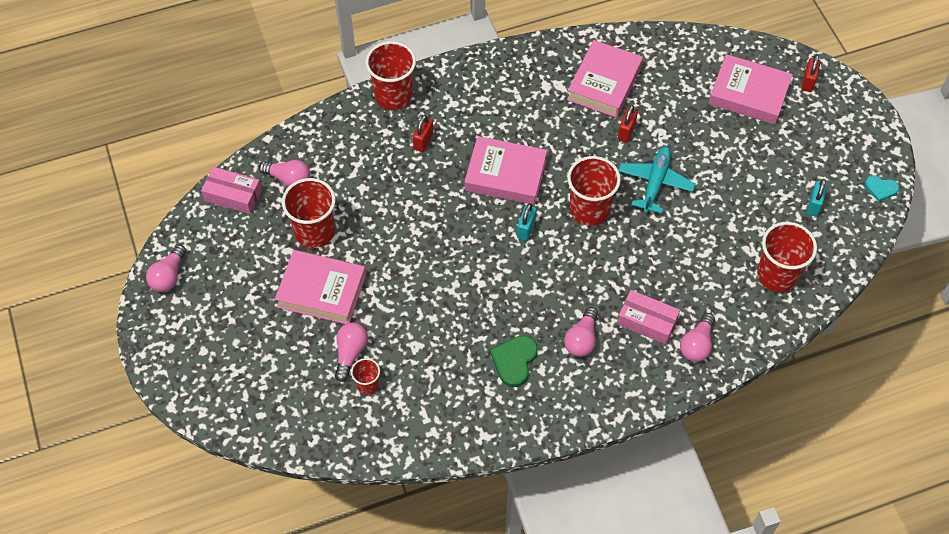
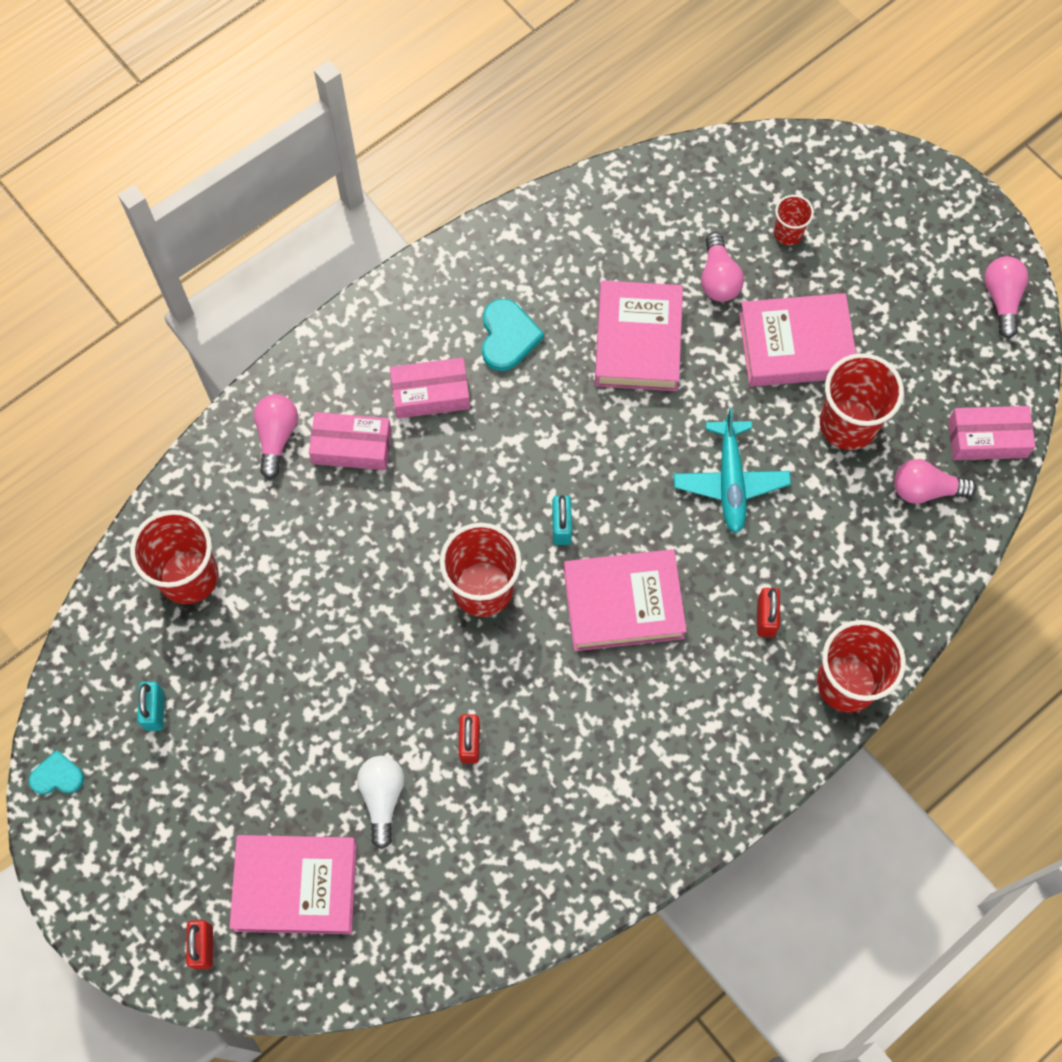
camera: 160 degrees right, 10 degrees up
red cup [351,358,380,395] -> red cup moved to [774,195,814,245]
green heart [490,335,538,387] -> turquoise heart [482,299,544,371]
pink light bulb [564,307,598,357] -> pink box [390,358,470,419]
pink book [567,40,643,118] -> pink book moved to [595,280,683,391]
turquoise plane [618,146,696,214] -> turquoise plane moved to [674,408,791,533]
none -> white light bulb [357,756,404,849]

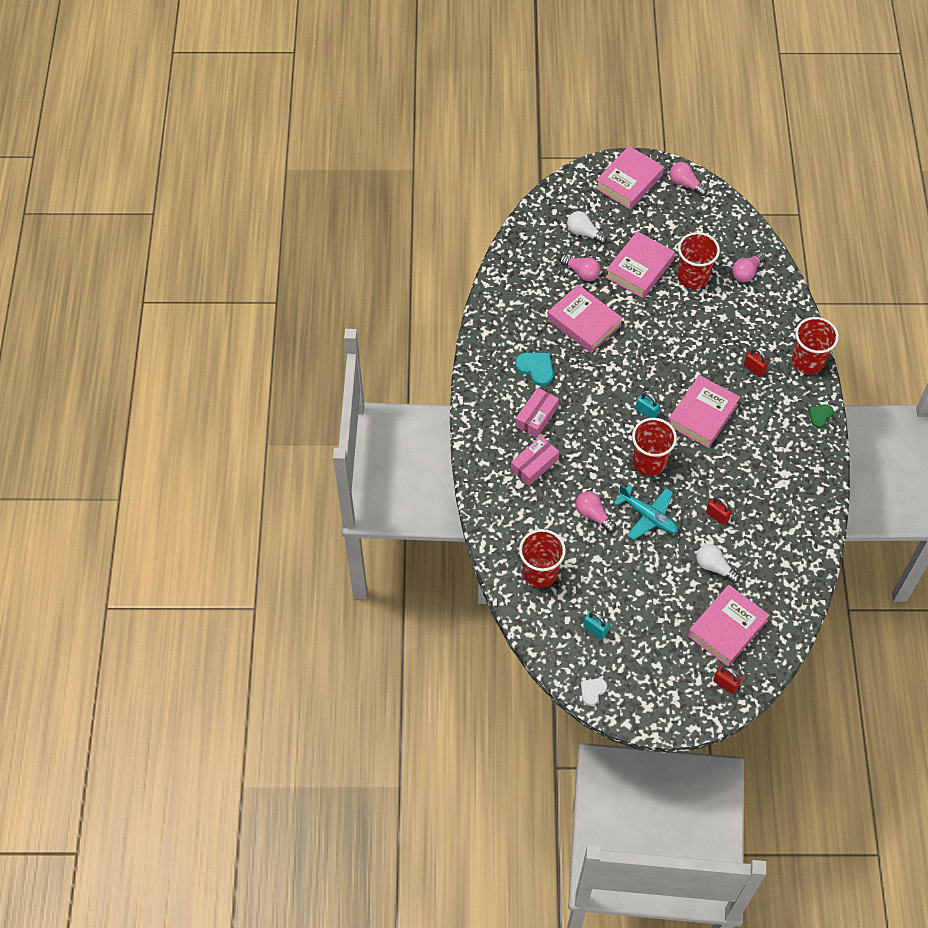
camera: 50 degrees left, 10 degrees down
turquoise heart [29,750,84,795] -> white heart [581,678,607,706]
pink light bulb [254,394,298,479] -> pink light bulb moved to [576,491,616,532]
turquoise plane [674,408,791,533] -> turquoise plane moved to [614,484,678,540]
red cup [774,195,814,245] -> white light bulb [567,211,607,244]
pink box [948,406,1035,460] -> none
none -> pink book [595,146,664,210]
none -> green heart [809,404,834,428]

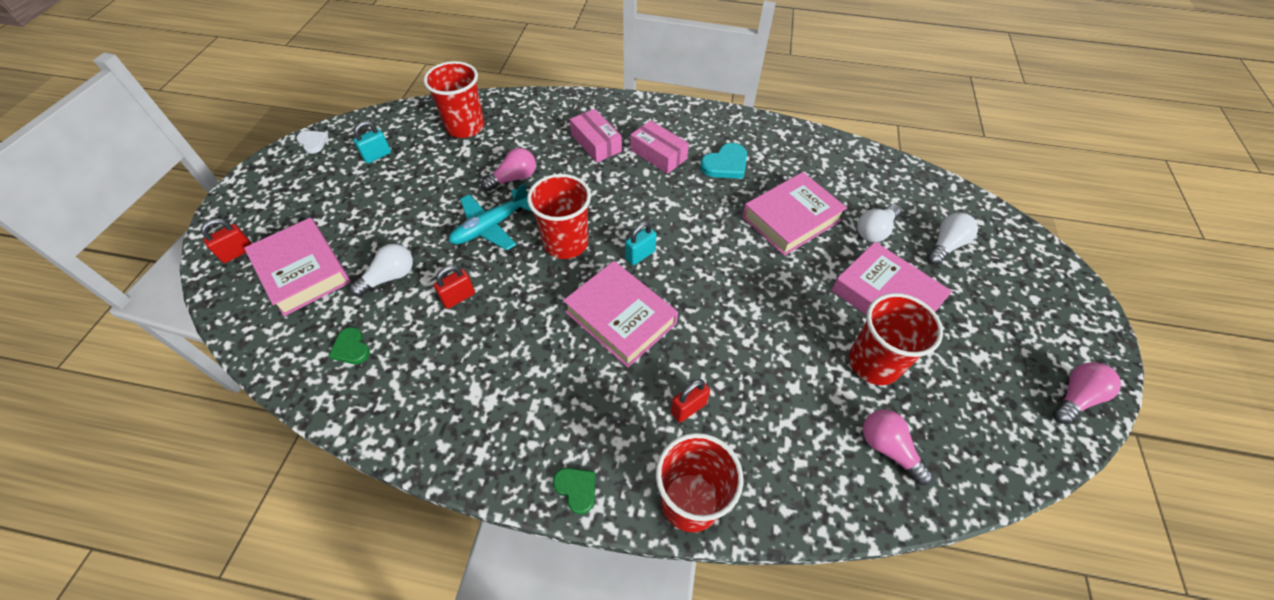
camera: 100 degrees right, 5 degrees down
pink light bulb [560,255,601,281] -> white light bulb [857,204,901,242]
pink book [595,146,664,210] -> none
none -> green heart [329,327,370,364]

